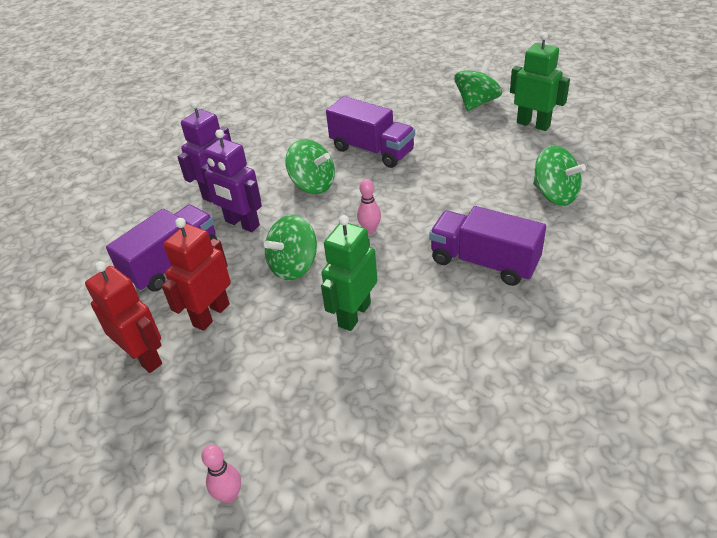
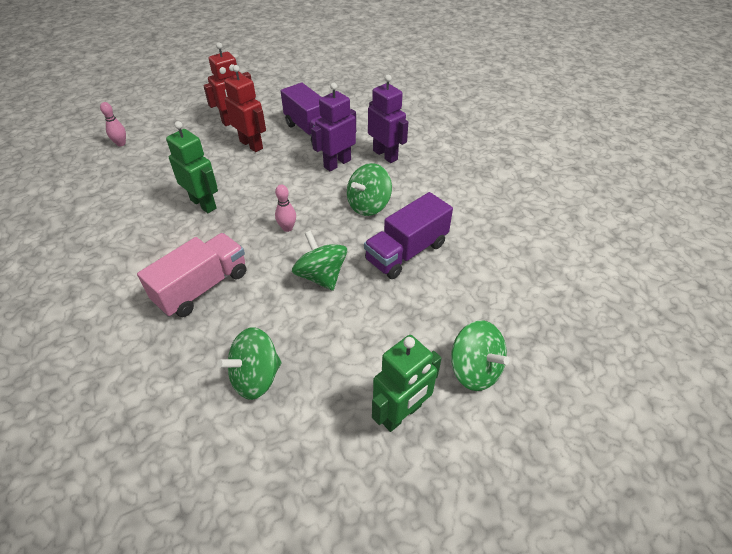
camera: 100 degrees right, 5 degrees up
green spinning top [264,215,317,281] -> green spinning top moved to [292,230,347,291]
purple truck [429,206,546,286] -> pink truck [137,233,246,317]

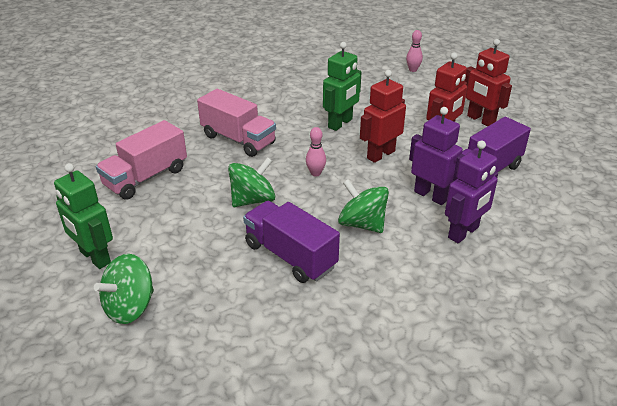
camera: 85 degrees right, 10 degrees down
green spinning top [217,327,282,400] -> pink truck [96,120,187,200]
none -> red robot [360,70,406,163]

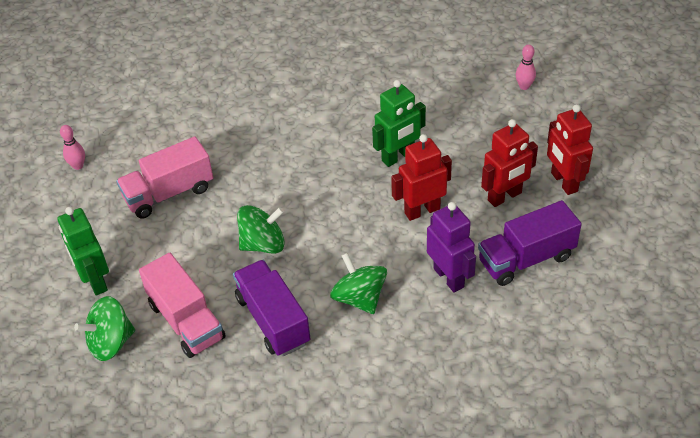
camera: 20 degrees right, 10 degrees up
pink truck [197,89,276,157] -> pink truck moved to [139,253,226,358]
pink bowling pin [306,127,326,177] -> pink bowling pin moved to [60,125,85,170]
purple robot [445,140,498,243] -> none

